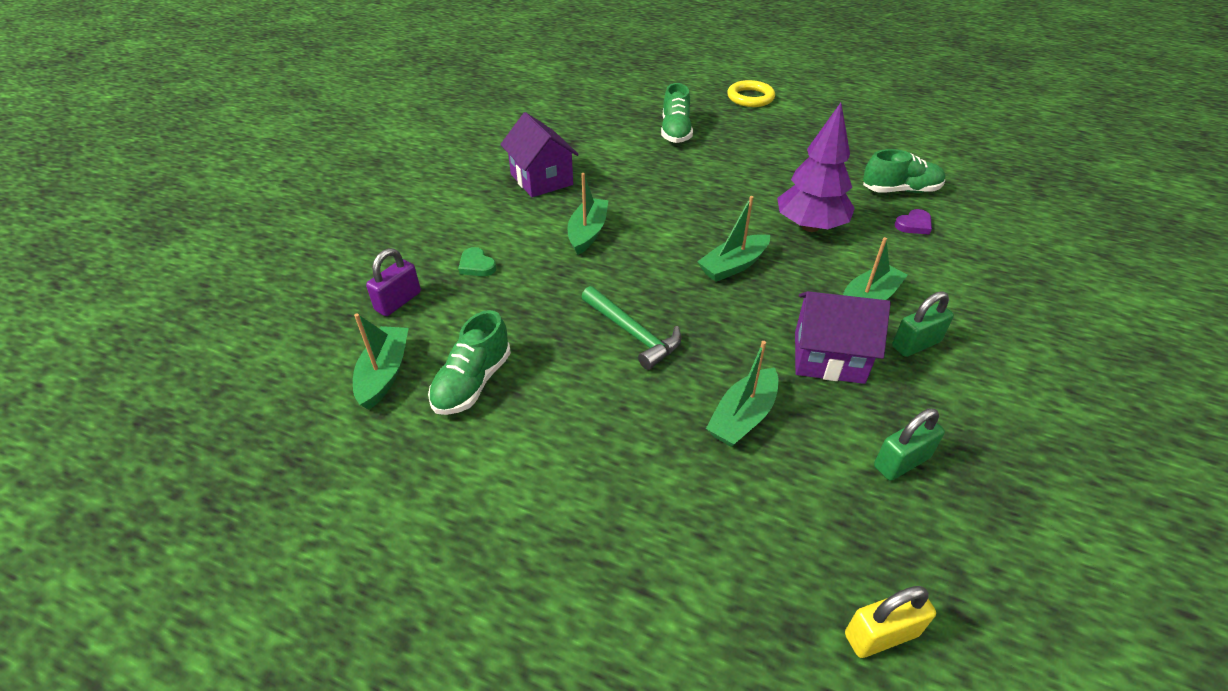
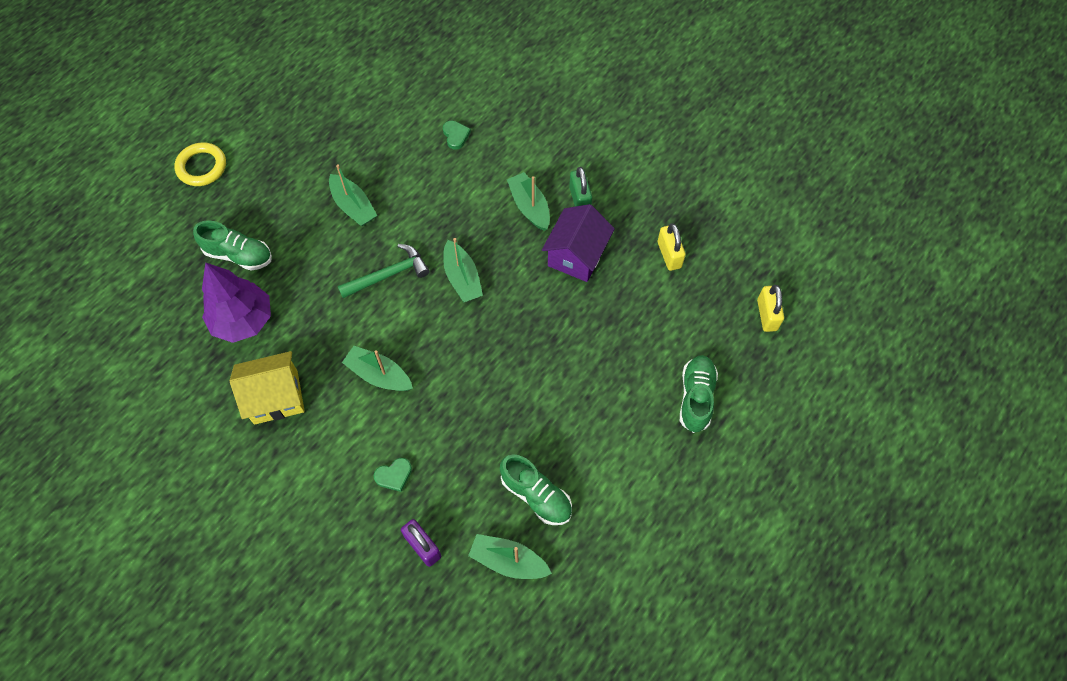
camera: 75 degrees left, 20 degrees up
purple house [500,112,579,197] -> yellow house [230,351,305,425]
green hammer [581,286,681,370] -> green hammer moved to [338,244,429,298]
green boat [706,341,779,447] -> green boat moved to [329,164,377,226]
purple tree [777,103,855,232] -> purple tree moved to [202,262,271,343]
green shoe [863,149,946,193] -> green shoe moved to [680,355,718,433]
green padlock [874,408,945,481] -> yellow padlock [658,223,686,271]
purple heart [894,209,932,235] -> green heart [443,121,471,150]

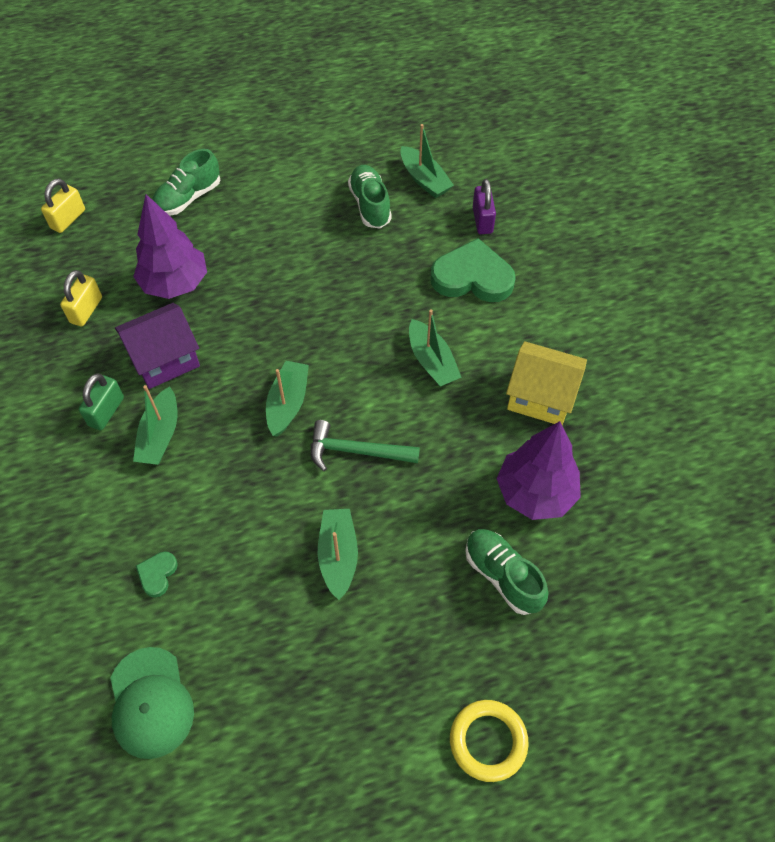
camera: 145 degrees left, 5 degrees down
green heart [374,458,412,492] -> green heart [431,238,516,302], size x2.19
none -> green cap [110,647,194,759]
none -> purple tree [133,194,207,299]

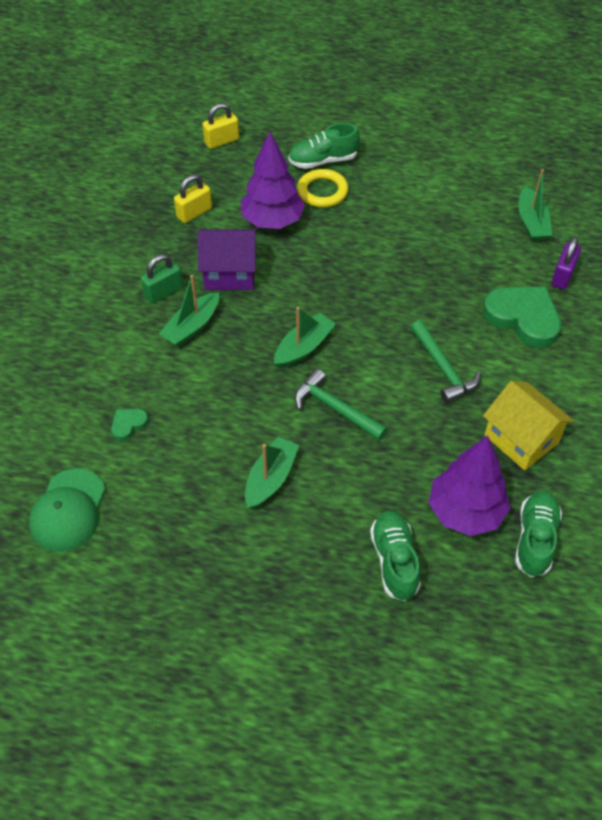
camera: 30 degrees right, 5 degrees down
green shoe [348,165,392,228] -> green shoe moved to [515,491,562,577]
green boat [409,309,462,387] -> green hammer [410,320,481,403]
yellow ring [450,700,529,782] -> yellow ring moved to [297,169,348,207]

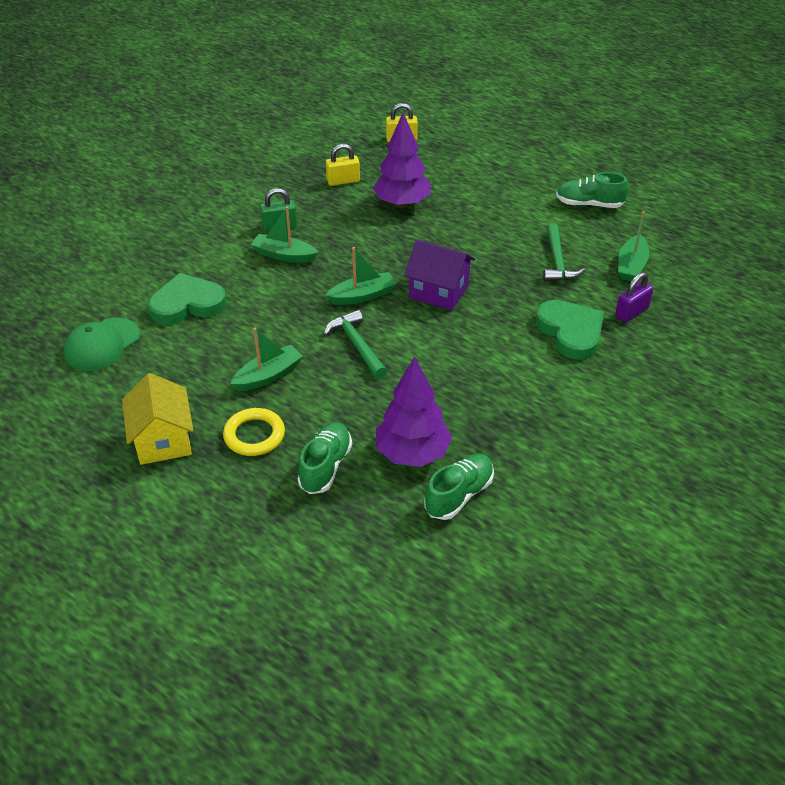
camera: 25 degrees right, 10 degrees down
green heart [111,409,148,441] -> green heart [148,273,227,325], size x2.19
green boat [159,275,219,347] -> green boat turned 45 degrees clockwise [251,207,319,263]
purple house [198,229,257,290] -> purple house moved to [404,239,475,311]
green shoe [288,123,360,169] -> green shoe moved to [556,172,629,208]
yellow ring [297,169,348,207] -> yellow ring moved to [223,408,285,456]
green hammer [410,320,481,403] -> green hammer moved to [543,223,585,282]
yellow house [483,381,574,471] -> yellow house moved to [122,373,194,465]

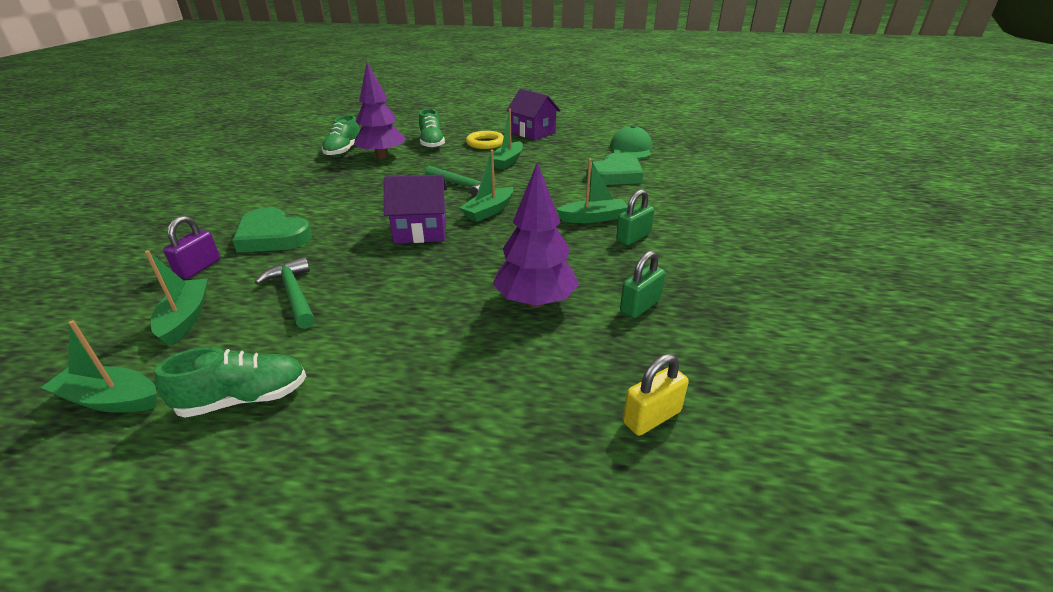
camera: 150 degrees right, 10 degrees down
yellow house [122,373,194,465] -> purple house [506,89,561,140]
yellow padlock [326,144,360,186] -> green padlock [620,250,666,318]
none -> green boat [41,320,157,413]

